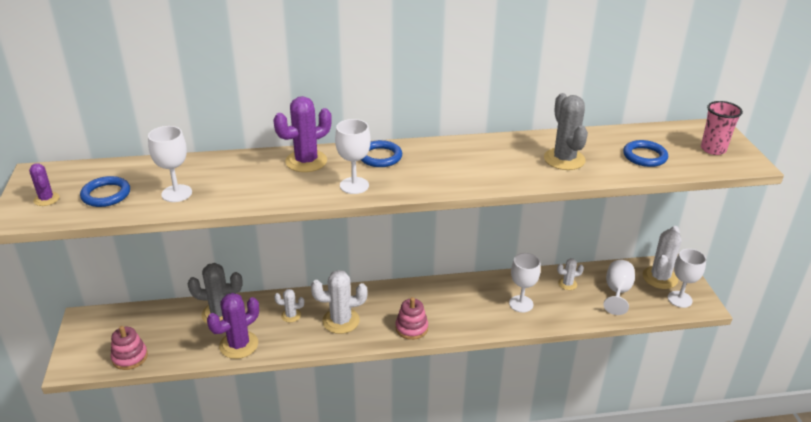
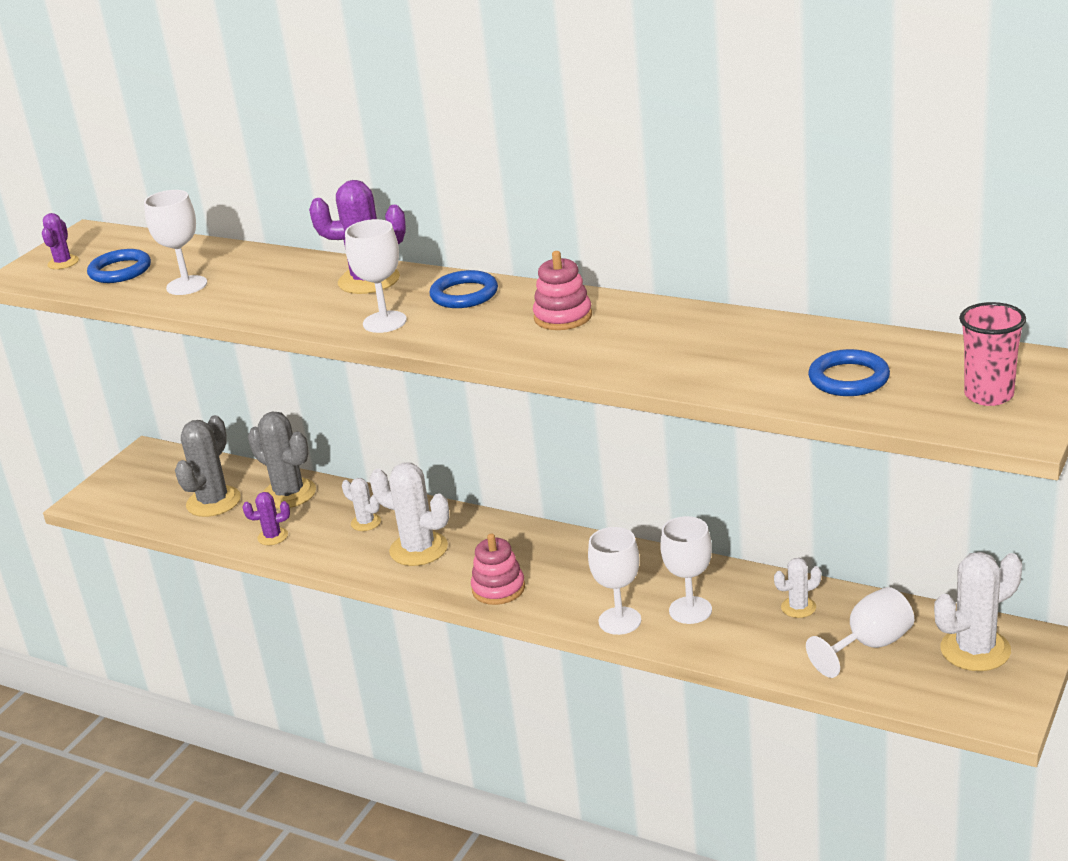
camera: 40 degrees right, 5 degrees down
pink stacking toy [111,326,148,370] -> pink stacking toy moved to [533,251,592,330]
purple cactus [207,293,259,359] -> purple cactus [243,492,290,545], size x0.54
grey cactus [544,93,588,170] -> grey cactus moved to [175,415,241,517]
white cactus [557,258,584,290] -> white cactus turned 45 degrees counterclockwise [774,558,822,618]
white goblet [668,249,706,308] -> white goblet moved to [588,527,641,635]

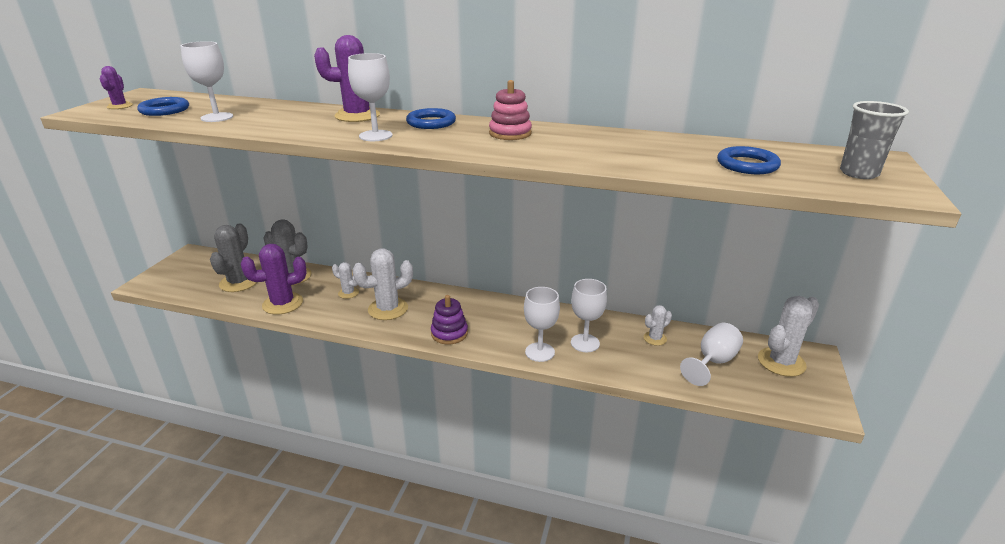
camera: 15 degrees left, 0 degrees up
purple cactus [243,492,290,545] -> purple cactus [241,244,307,315], size x1.86
white cactus [370,462,449,566] -> white cactus turned 45 degrees counterclockwise [353,248,413,320]
pink stacking toy [471,534,525,605] -> purple stacking toy [431,295,468,344]
pink cup [959,302,1026,406] -> grey cup [840,101,909,179]

